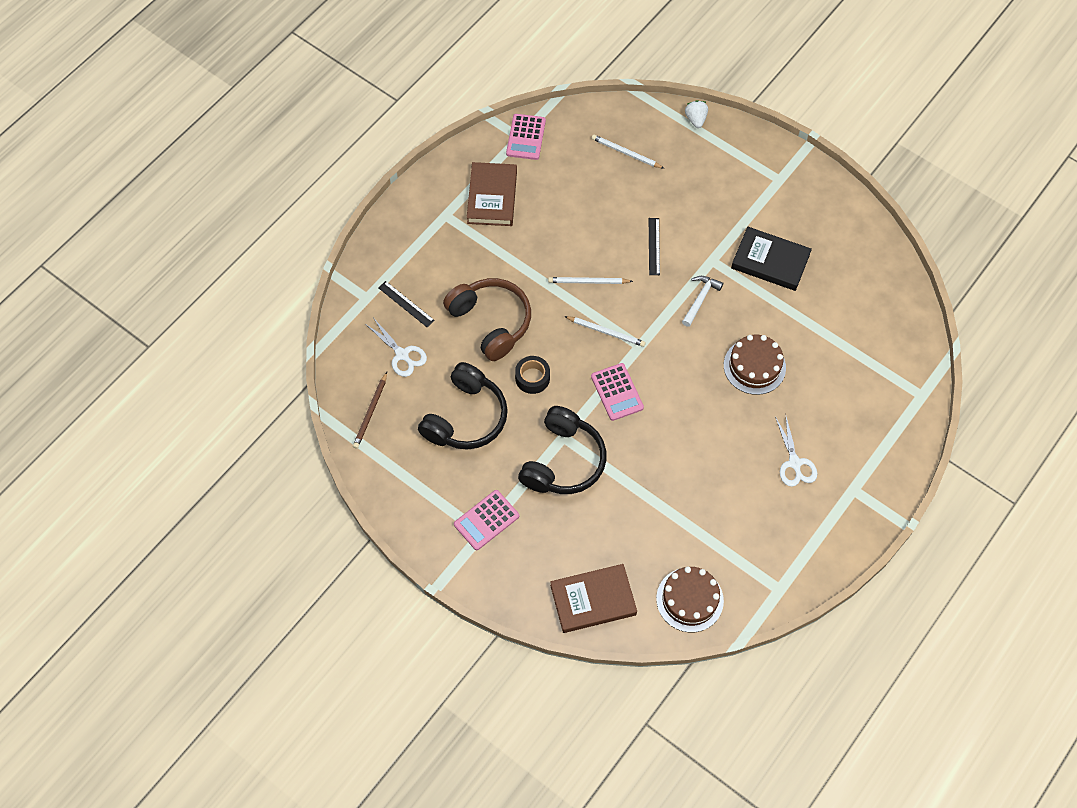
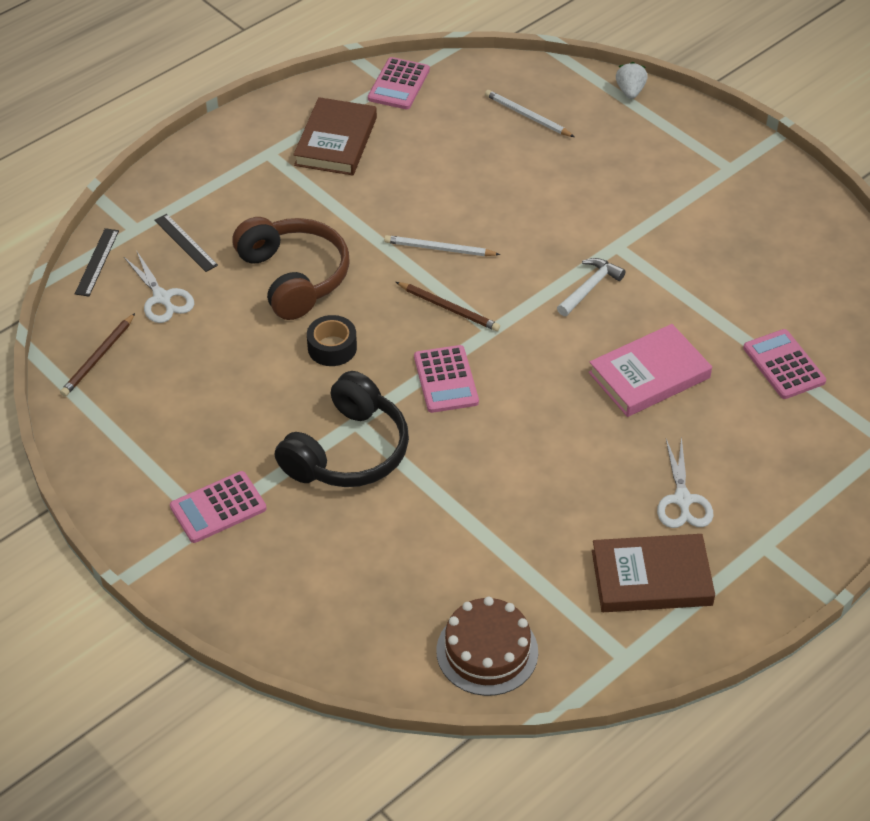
camera: 10 degrees right, 15 degrees down
black headphones [418,362,508,450] -> none
brown book [550,564,637,633] -> brown book moved to [592,534,715,612]
white pencil [564,316,645,347] -> brown pencil [396,282,500,331]
black ruler [649,218,660,275] -> black ruler moved to [75,228,119,296]
brown cake [724,334,786,395] -> pink book [588,324,712,417]
black book [731,227,812,291] -> none
none -> pink calculator [743,329,826,399]

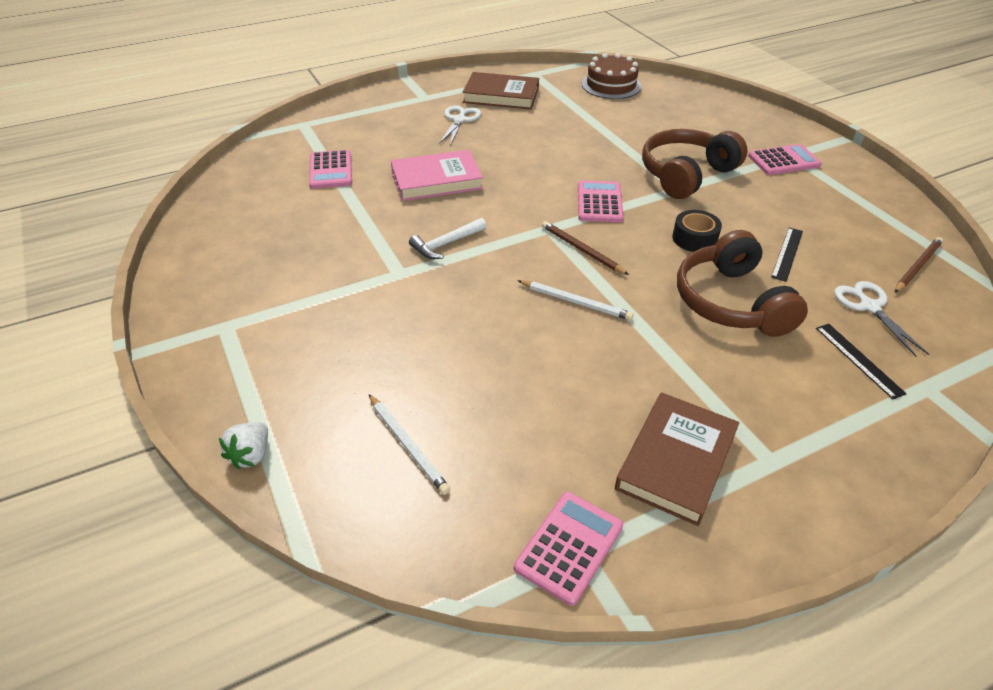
camera: 165 degrees left, 5 degrees down
black ruler [75,228,119,296] -> black ruler moved to [771,228,803,282]
black headphones [275,371,409,487] -> brown headphones [642,129,747,199]

